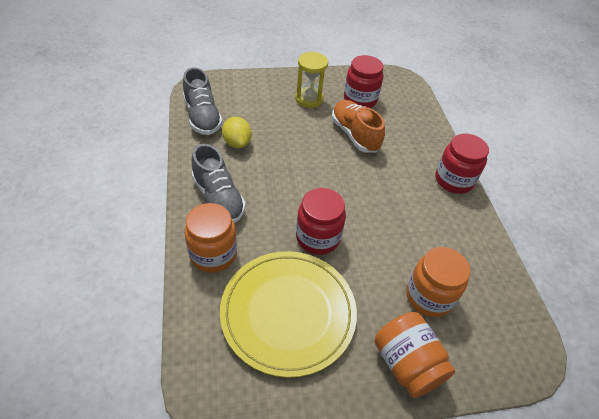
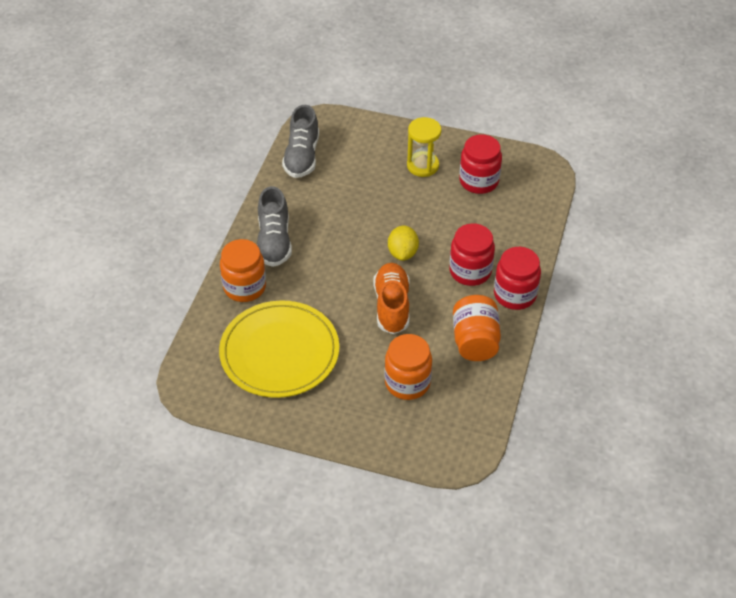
camera: 30 degrees right, 0 degrees up
yellow lemon [222,117,252,148] -> yellow lemon moved to [388,225,419,261]
red jar [296,188,346,255] -> red jar moved to [449,223,495,286]
orange shoe [332,100,385,153] -> orange shoe moved to [374,263,410,334]
orange jar [375,312,455,398] -> orange jar moved to [453,295,501,361]

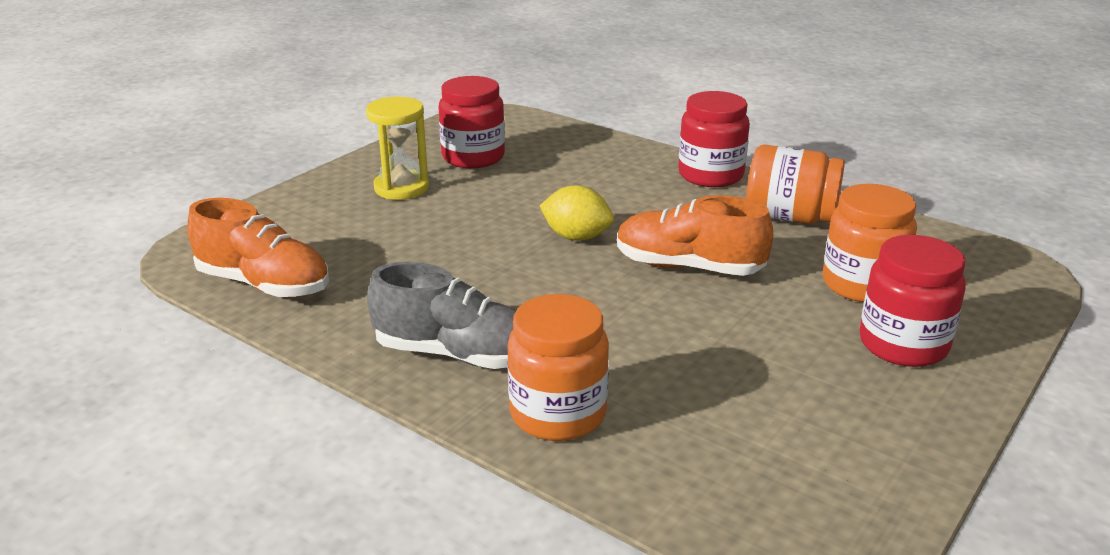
camera: 70 degrees left, 20 degrees down
yellow plate [219,300,339,398] -> none
grey shoe [282,105,319,178] -> orange shoe [187,198,329,298]
red jar [449,223,495,286] -> red jar moved to [859,235,966,367]

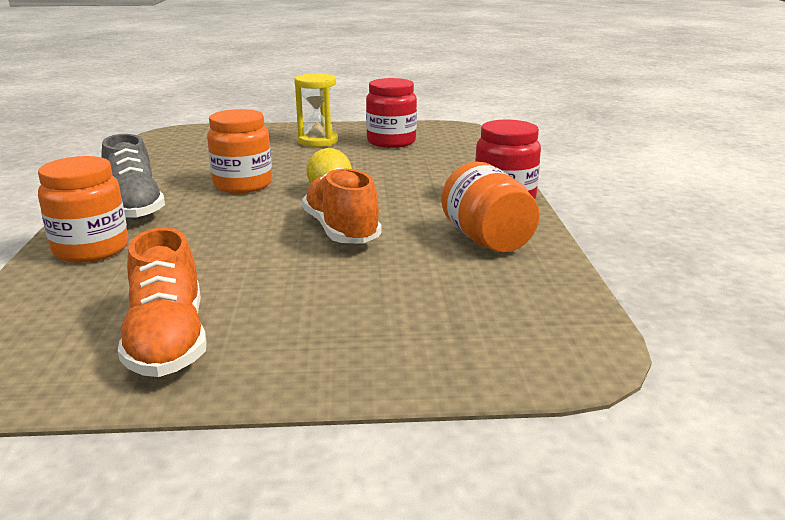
camera: 50 degrees right, 5 degrees down
orange shoe [187,198,329,298] -> orange shoe moved to [118,228,206,377]
orange jar [823,184,917,302] -> orange jar moved to [207,109,272,193]
red jar [859,235,966,367] -> none

